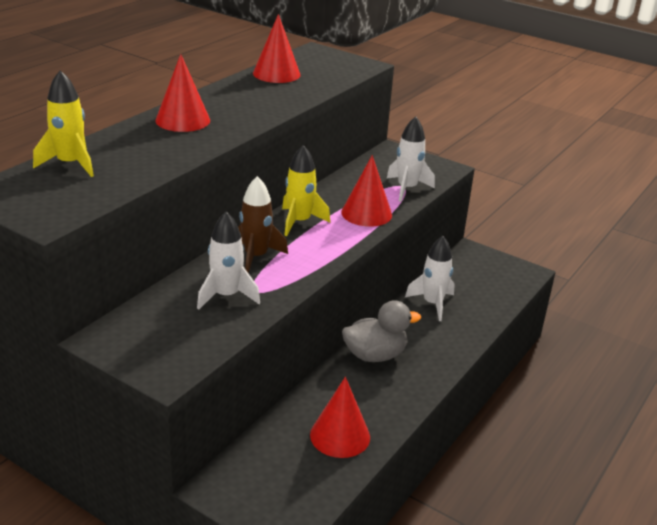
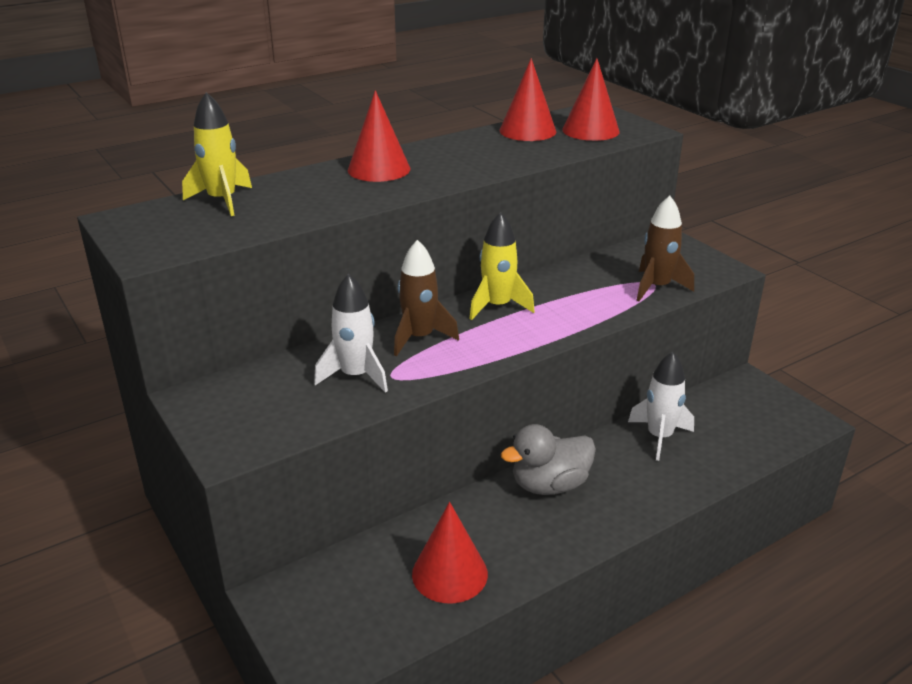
camera: 25 degrees right, 0 degrees up
red cone [341,155,392,227] -> red cone moved to [562,58,619,141]
grey duck [342,300,421,362] -> grey duck turned 150 degrees clockwise [501,424,596,495]
white rocket [387,116,435,202] -> brown rocket [636,196,694,301]

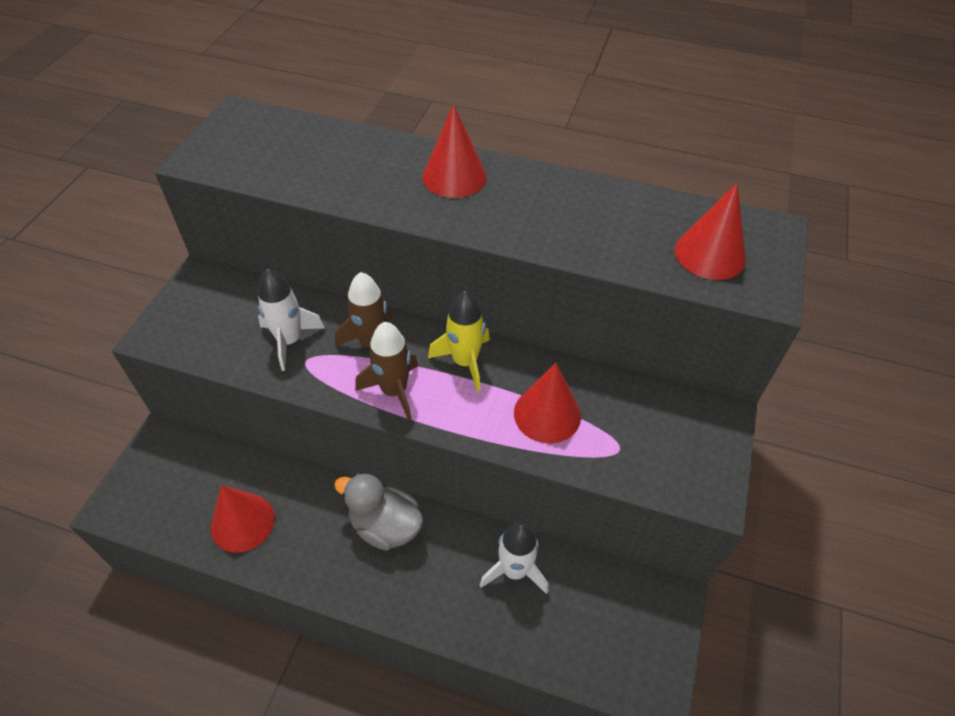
camera: 50 degrees right, 20 degrees up
yellow rocket [182,92,252,216] -> none
red cone [500,58,556,141] -> red cone moved to [514,363,581,443]
brown rocket [636,196,694,301] -> brown rocket moved to [355,322,418,421]

